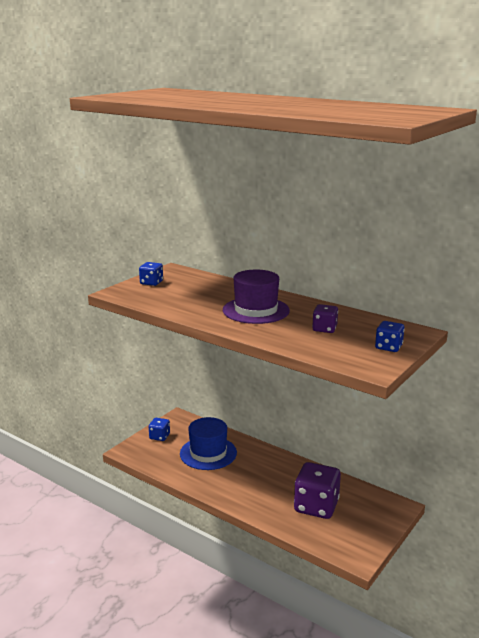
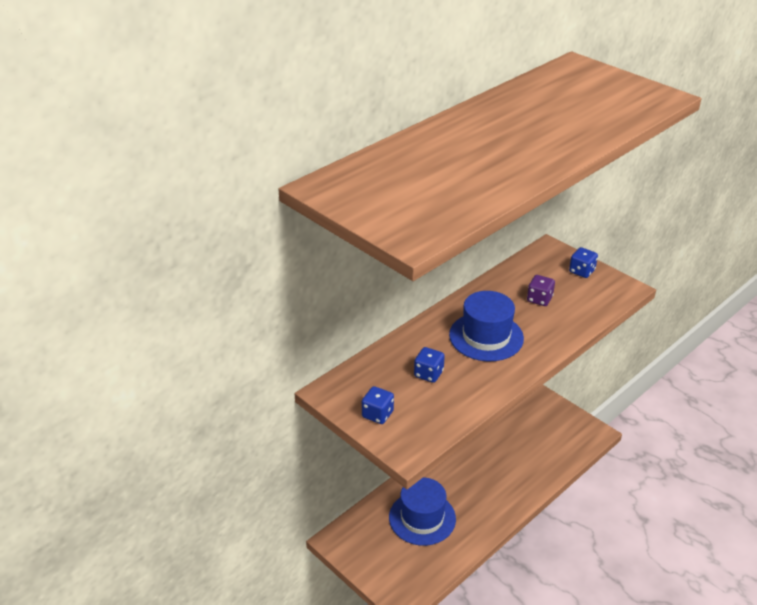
camera: 80 degrees left, 15 degrees up
blue dice [149,418,170,441] -> blue dice moved to [414,347,445,383]
purple hat [223,270,290,324] -> blue hat [449,291,524,361]
purple dice [294,462,341,519] -> none

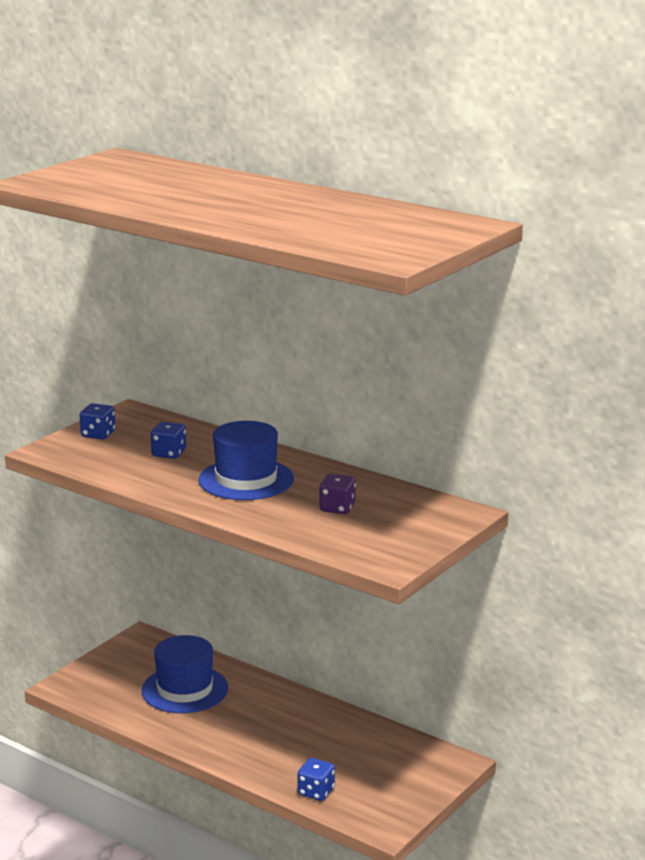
camera: 80 degrees right, 15 degrees down
blue dice [569,247,598,278] -> blue dice moved to [298,758,335,801]

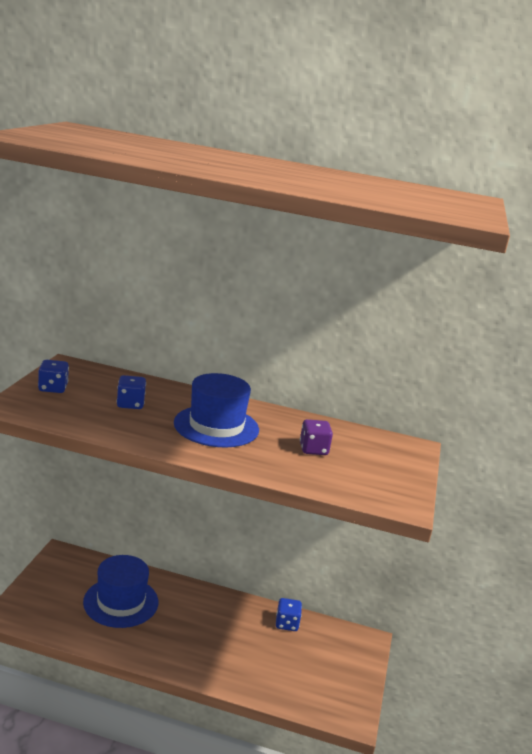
camera: 25 degrees left, 0 degrees up
blue dice [298,758,335,801] -> blue dice moved to [276,598,302,631]

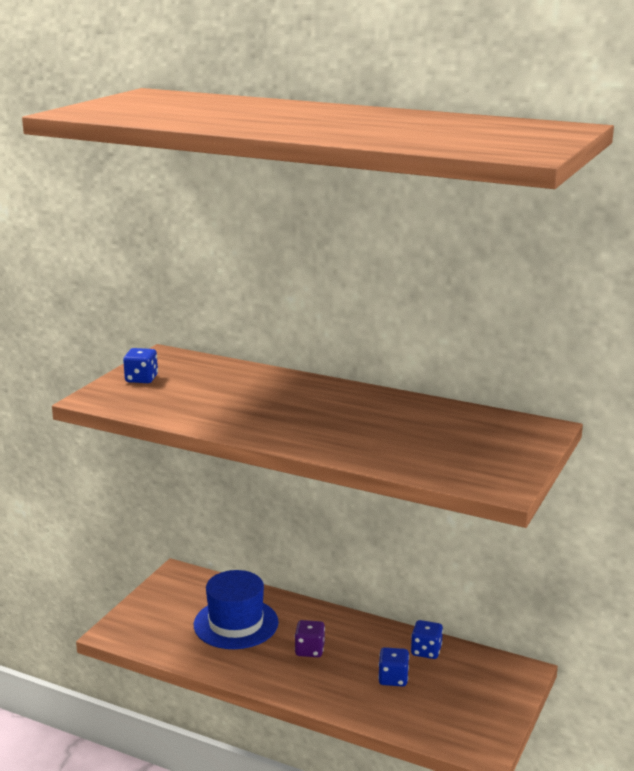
camera: 15 degrees right, 0 degrees up
blue dice [117,375,146,409] -> blue dice moved to [378,647,409,687]
blue hat [174,373,259,447] -> none
purple dice [300,419,333,455] -> purple dice moved to [295,620,325,657]

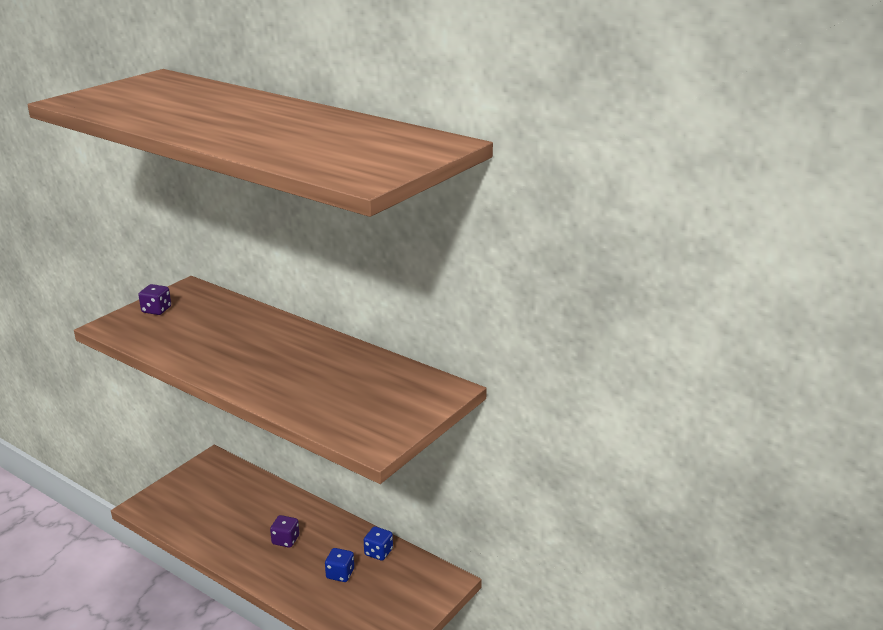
camera: 10 degrees right, 5 degrees up
blue dice [123,348,158,383] -> purple dice [139,284,171,315]
blue hat [194,570,279,649] -> none

